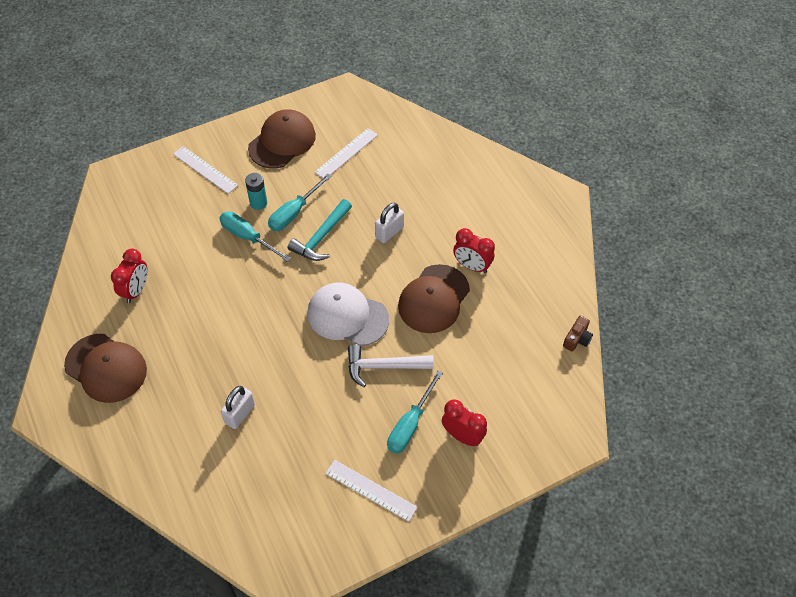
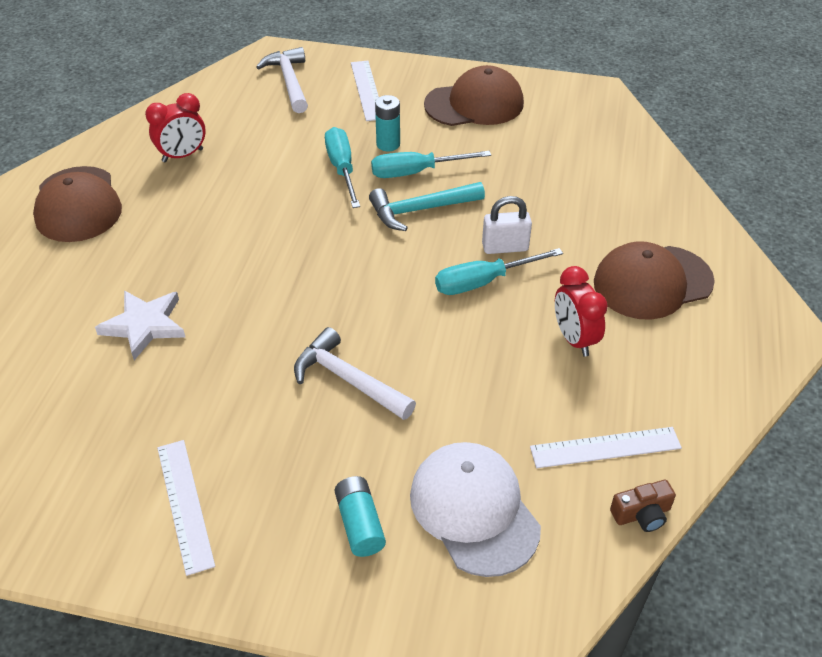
camera: 40 degrees right, 10 degrees down
white padlock [221,386,255,429] -> white star [95,290,185,360]
white cap [307,283,389,346] -> white cap moved to [410,442,541,577]
white ruler [314,128,378,178] -> white ruler moved to [530,427,682,468]
turquoise screwdriver [387,371,443,454] -> turquoise screwdriver moved to [435,248,563,295]
brown cap [398,264,470,333] -> brown cap moved to [594,241,715,320]
red clock [442,399,487,446] -> turquoise battery [335,476,386,557]
none -> white hammer [256,47,308,113]

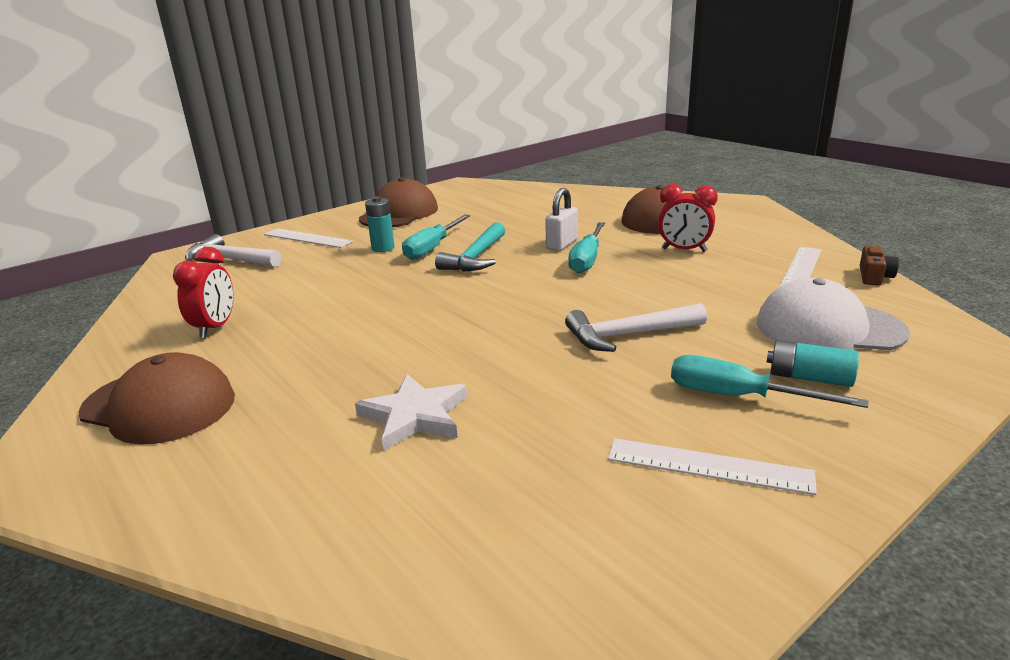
camera: 50 degrees left, 20 degrees down
turquoise screwdriver [325,127,360,208] -> turquoise screwdriver moved to [671,355,868,408]

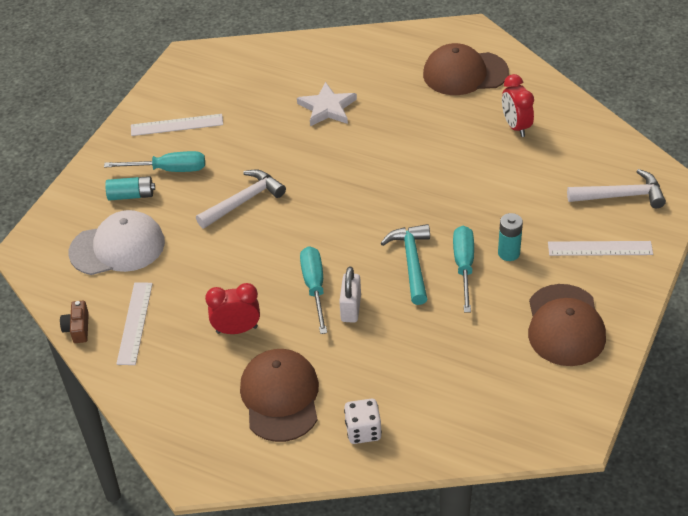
camera: 155 degrees right, 20 degrees up
none -> white dice [344,399,382,444]

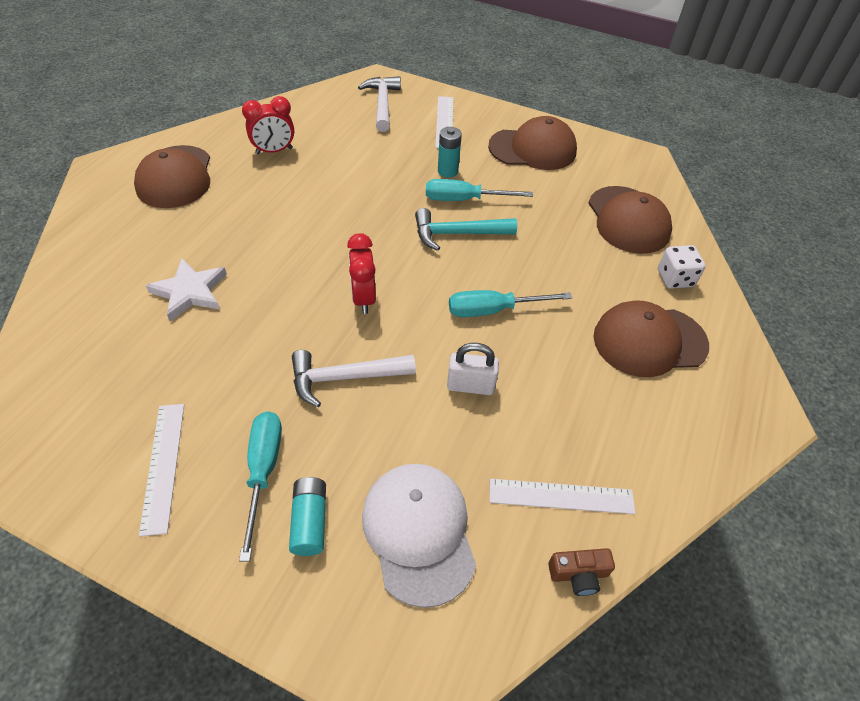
camera: 95 degrees left, 5 degrees up
white hammer [196,170,286,228] -> white hammer turned 60 degrees counterclockwise [292,350,416,407]
red clock [205,283,260,334] -> red clock moved to [347,233,376,314]
white padlock [339,267,361,323] -> white padlock moved to [447,343,499,395]
none -> brown cap [588,186,672,254]

